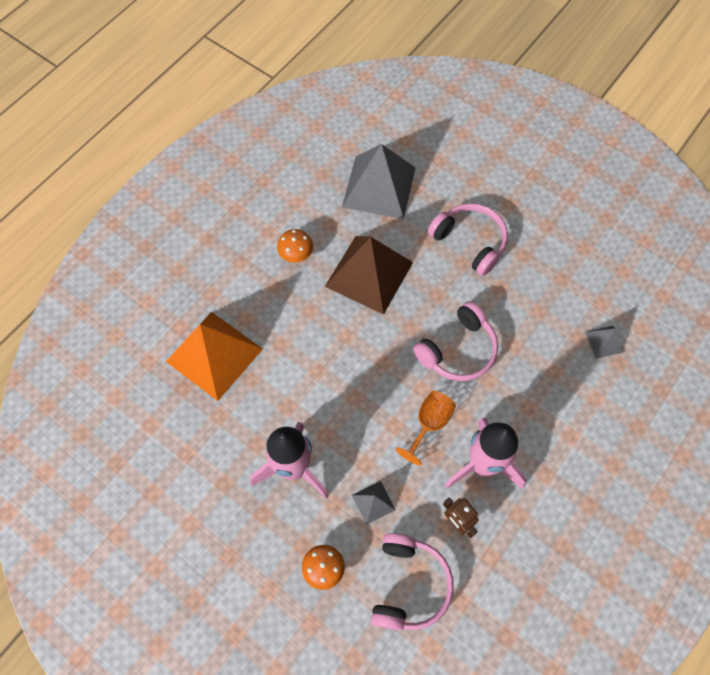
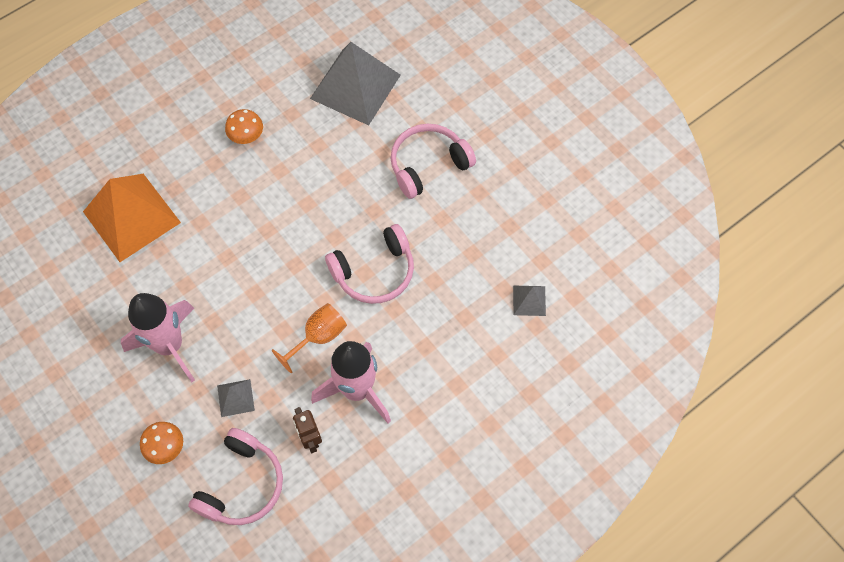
camera: 15 degrees right, 0 degrees up
brown pyramid [325,236,413,315] -> none
pink headphones [428,203,508,276] -> pink headphones turned 90 degrees counterclockwise [391,124,476,199]

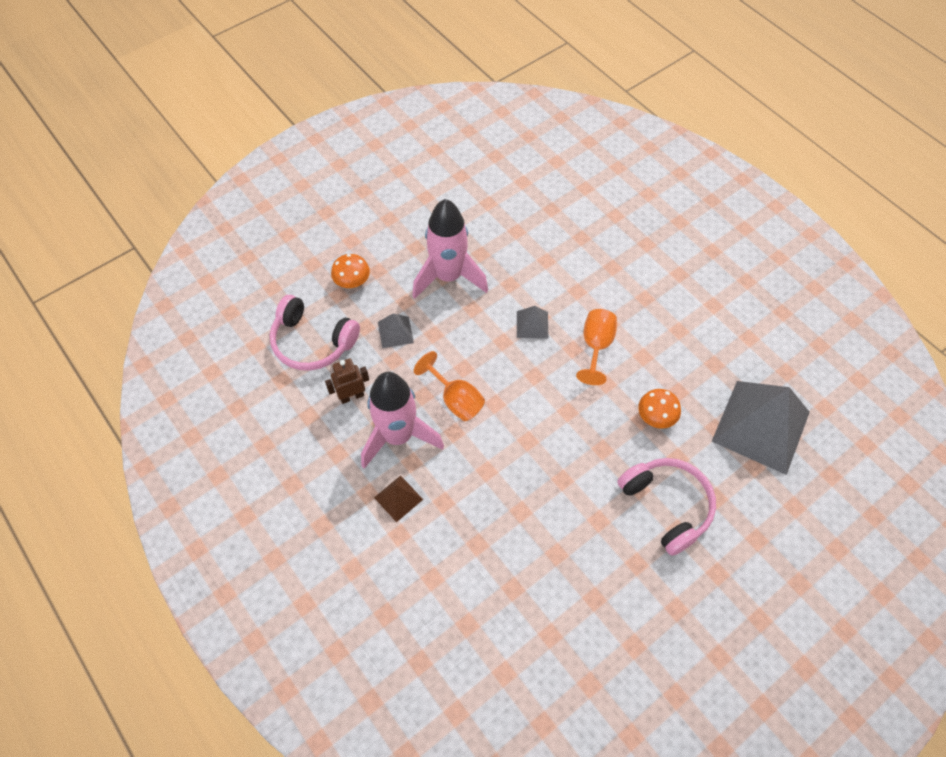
camera: 90 degrees right, 5 degrees down
orange pyramid [83,174,181,262] -> none
orange mushroom [225,109,263,144] -> orange mushroom moved to [638,389,681,429]
pink headphones [325,224,414,304] -> none
grey pyramid [513,286,546,316] -> grey pyramid moved to [517,306,548,339]
none -> brown pyramid [374,475,423,522]
none -> orange goblet [576,309,617,385]

